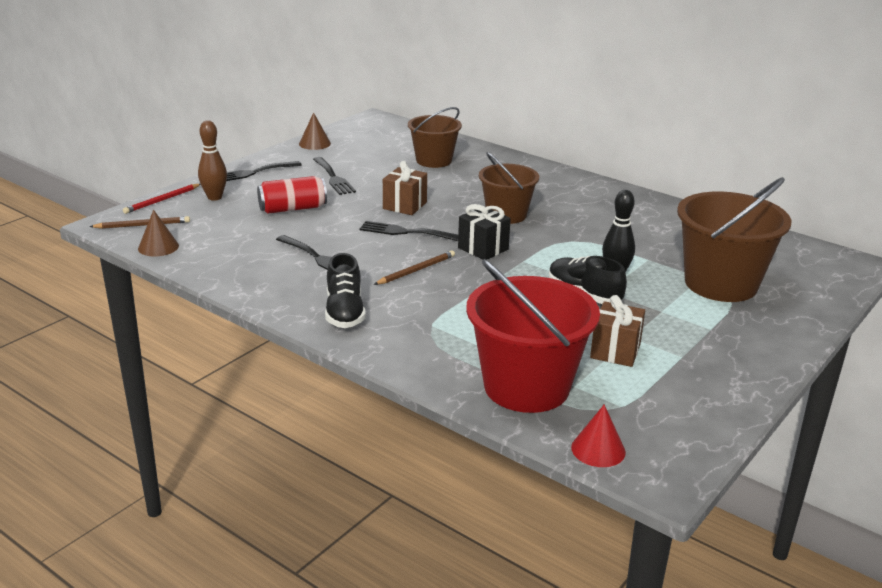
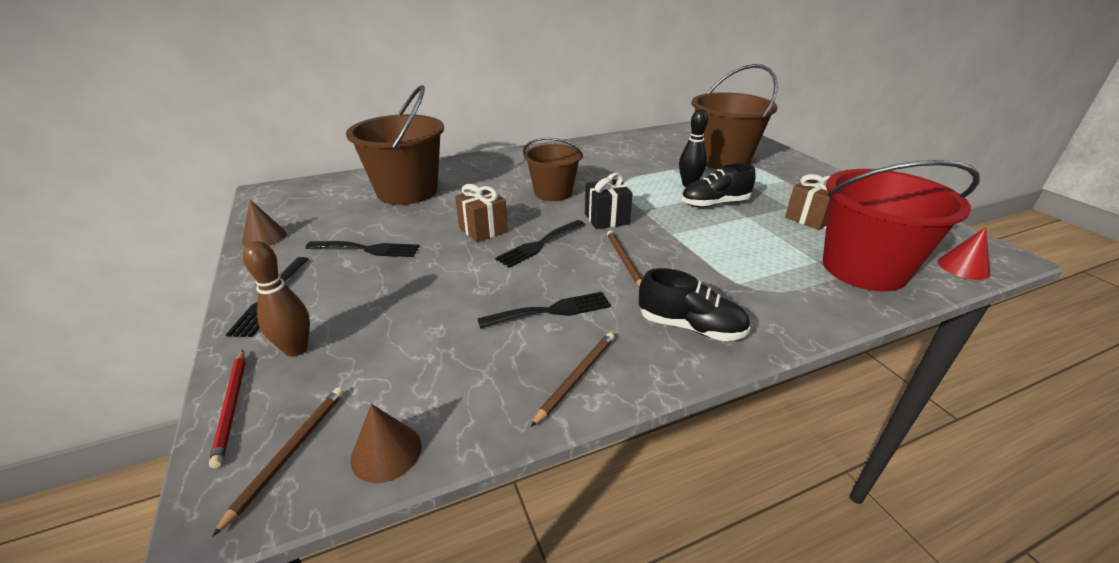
camera: 60 degrees left, 5 degrees up
red can [257,176,327,214] -> none
brown bucket [408,107,462,168] -> brown bucket [346,85,444,205], size x1.59
none -> brown pencil [531,332,615,427]

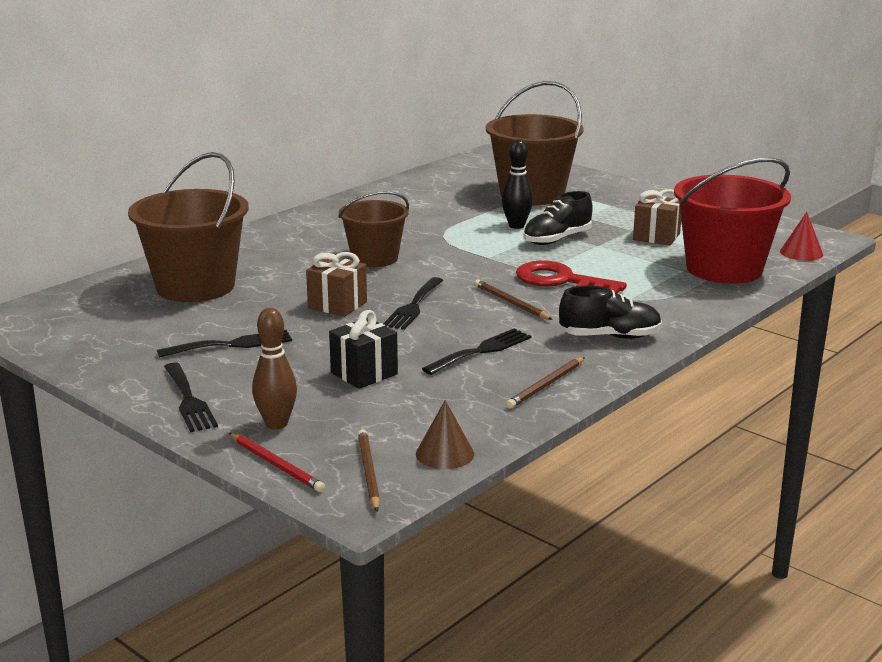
camera: 25 degrees left, 10 degrees down
brown cone [242,200,287,246] -> none
brown pencil [531,332,615,427] -> brown pencil turned 150 degrees counterclockwise [506,357,585,409]
black gift [585,173,633,229] -> black gift moved to [329,310,398,389]
none -> red key [516,260,627,294]

